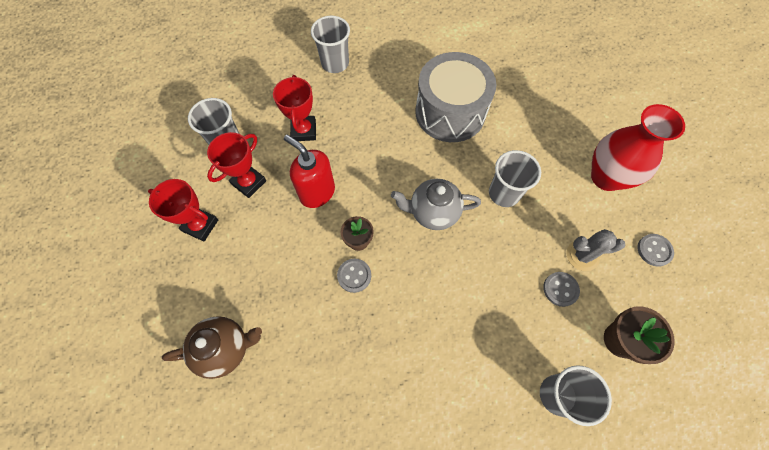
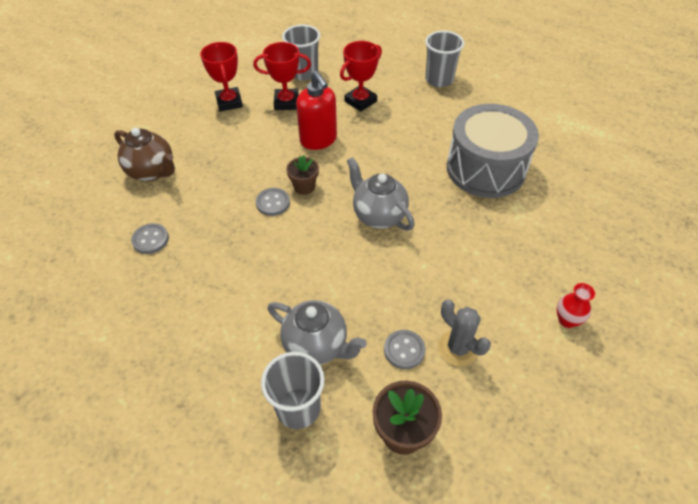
camera: 50 degrees right, 15 degrees down
red soap dispenser [284,135,335,208] -> red soap dispenser turned 150 degrees clockwise [296,71,337,150]
grey cup [489,150,541,207] -> none
red vase [591,104,685,191] -> red vase [557,283,595,328], size x0.44
grey button [637,234,674,267] -> grey button moved to [131,223,169,254]
none -> grey teapot [268,300,367,365]

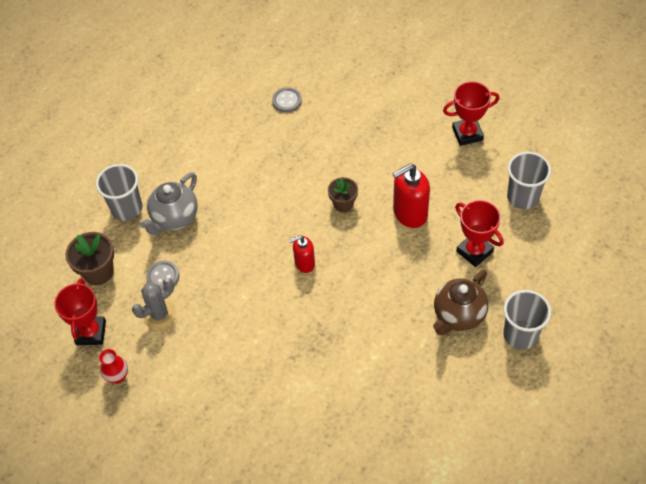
camera: 95 degrees right, 5 degrees up
brown teapot [114,128,175,181] -> brown teapot moved to [433,270,488,335]
red trophy [253,42,311,110] -> red trophy moved to [54,278,106,345]
grey button [256,188,290,216] -> none
grey teapot [347,157,415,231] -> red soap dispenser [289,235,315,273]
grey drum [447,104,539,198] -> none
red vase [557,283,595,328] -> red vase moved to [99,349,128,384]

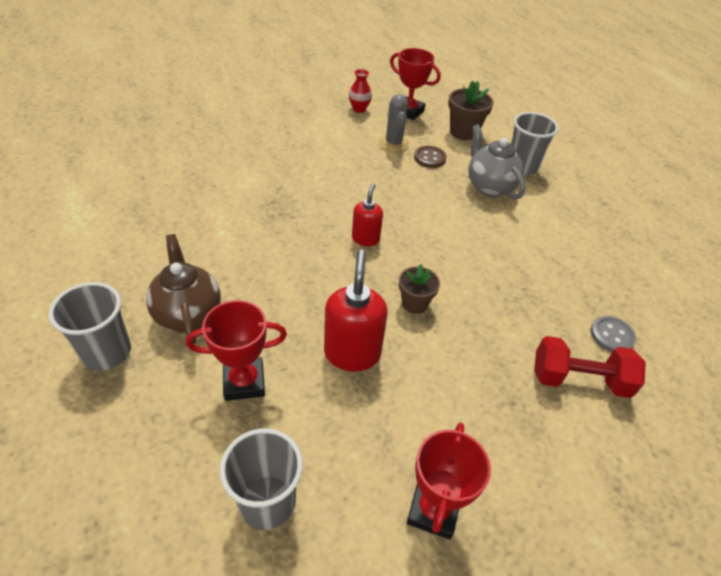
camera: 115 degrees right, 10 degrees down
grey button [146,261,179,289] -> brown button [414,146,447,168]
none -> red dumbbell [534,336,646,398]

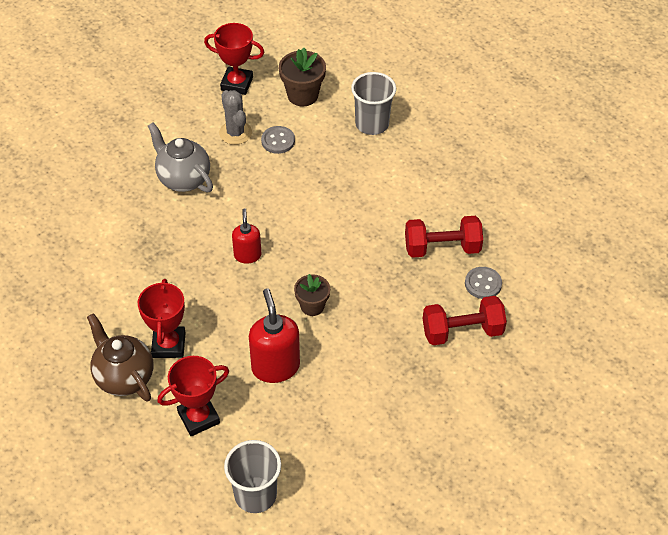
camera: 15 degrees left, 5 degrees up
grey cup [48,282,131,371] -> none
red vase [349,69,372,113] -> none
red trophy [407,422,491,539] -> red trophy moved to [138,279,186,358]
brown button [414,146,447,168] -> grey button [261,126,295,154]
grey teapot [468,124,525,200] -> grey teapot moved to [148,123,213,193]
none -> red dumbbell [405,216,483,258]

